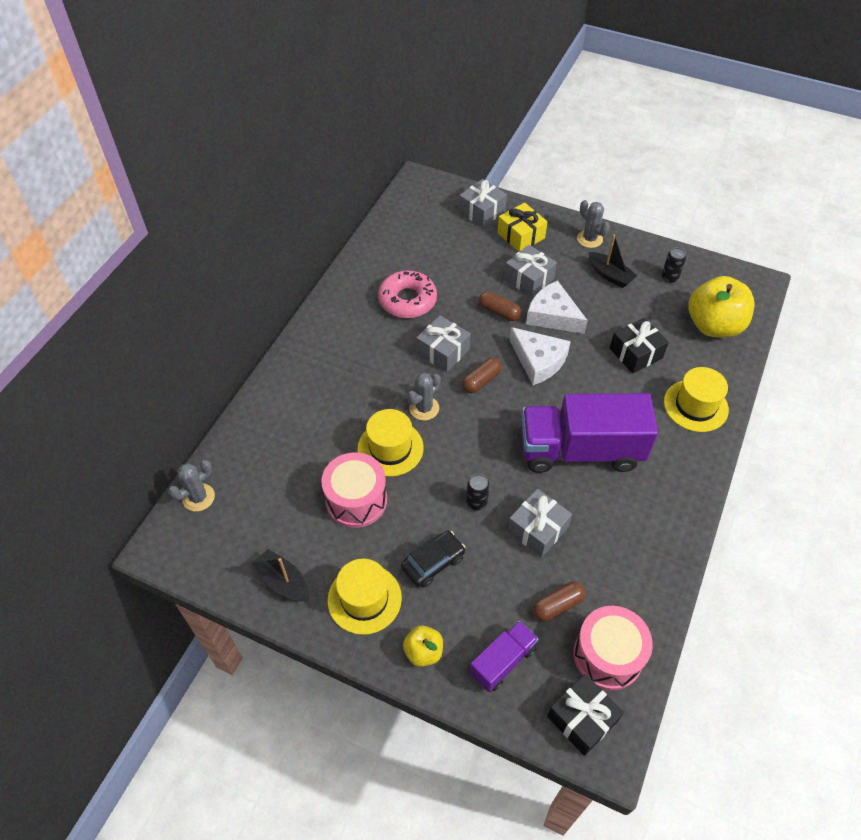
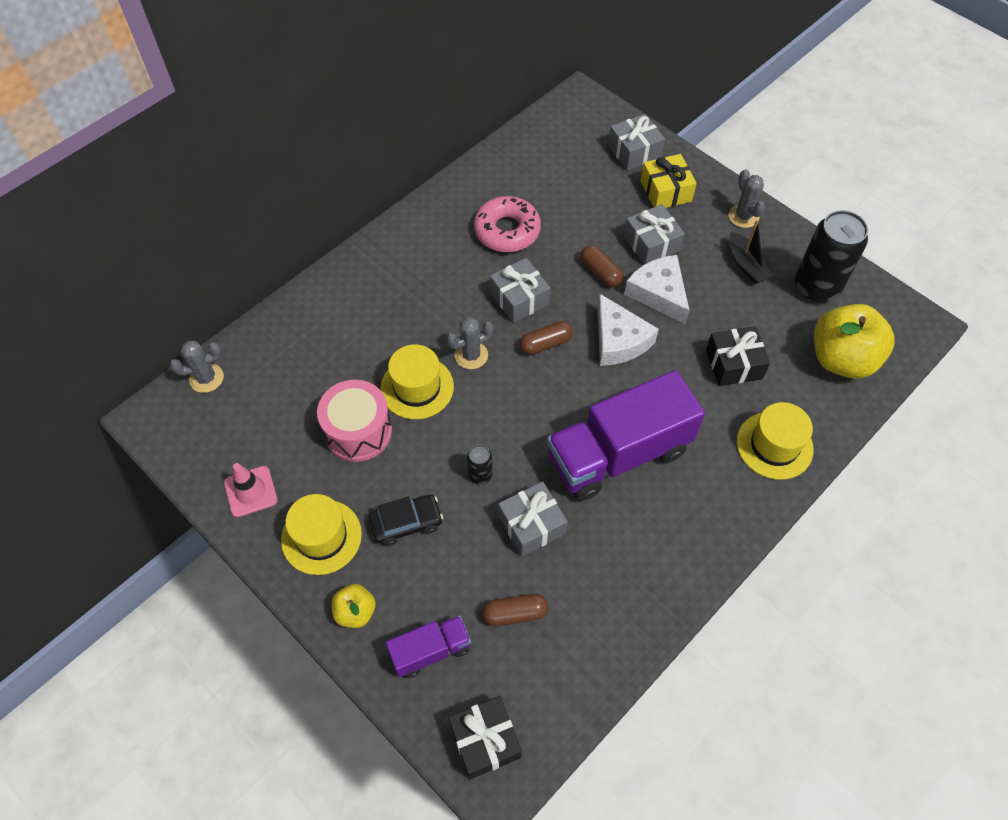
camera: 20 degrees right, 5 degrees up
black boat [252,549,309,602] -> pink traffic cone [224,463,277,517]
purple truck [521,393,658,473] -> purple truck turned 45 degrees counterclockwise [547,370,705,501]
pink drum [573,606,653,690] -> none
black can [662,248,686,283] -> black can [795,210,868,303], size x2.22

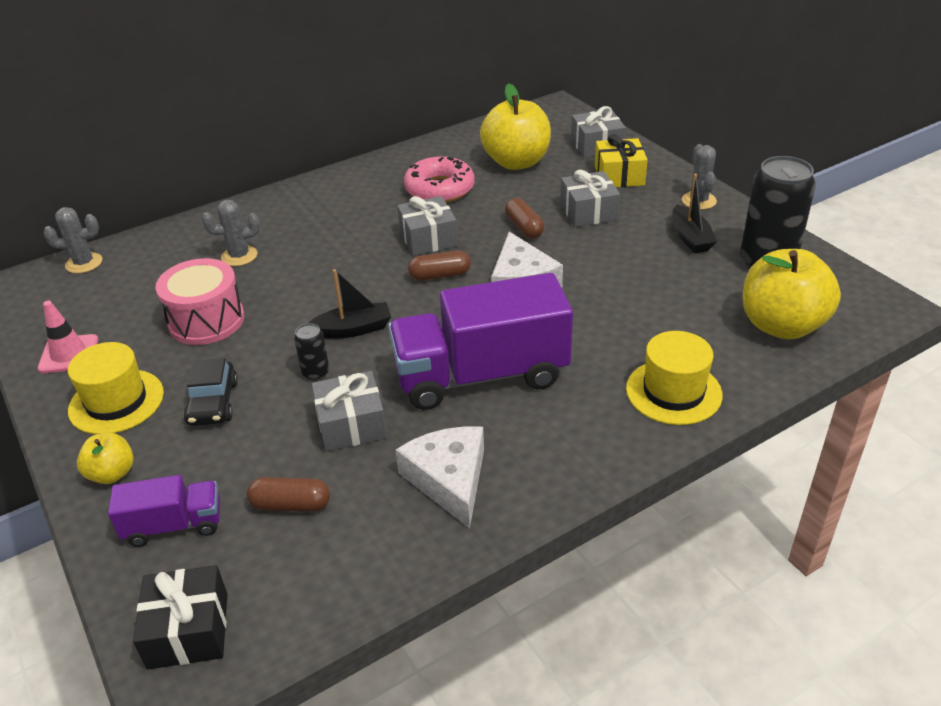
camera: 15 degrees right, 20 degrees down
black car [369,495,443,546] -> black car turned 90 degrees clockwise [183,358,238,426]
yellow hat [380,344,454,419] -> none
grey cactus [446,317,493,369] -> grey cactus moved to [202,200,260,266]
white cheese [624,255,690,324] -> white cheese moved to [396,426,484,529]
black gift [706,326,770,386] -> none
none -> black boat [309,269,391,338]
none -> yellow apple [480,83,551,170]

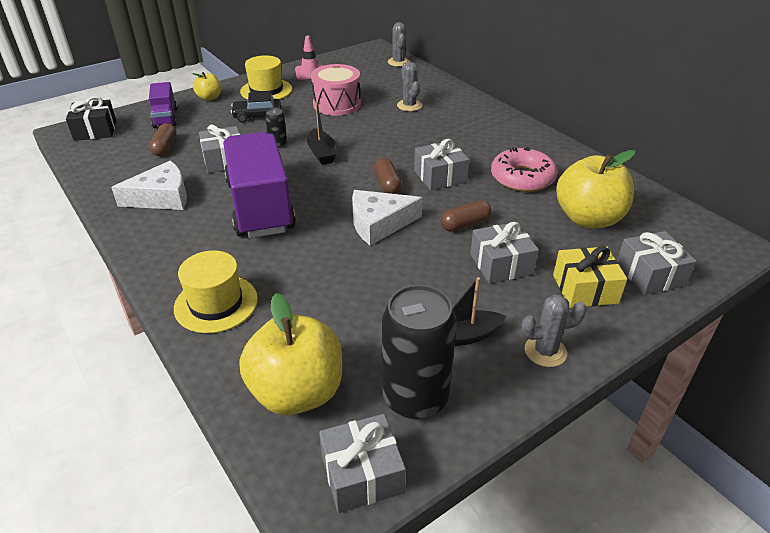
camera: 85 degrees right, 0 degrees up
none -> grey gift [319,414,406,513]

